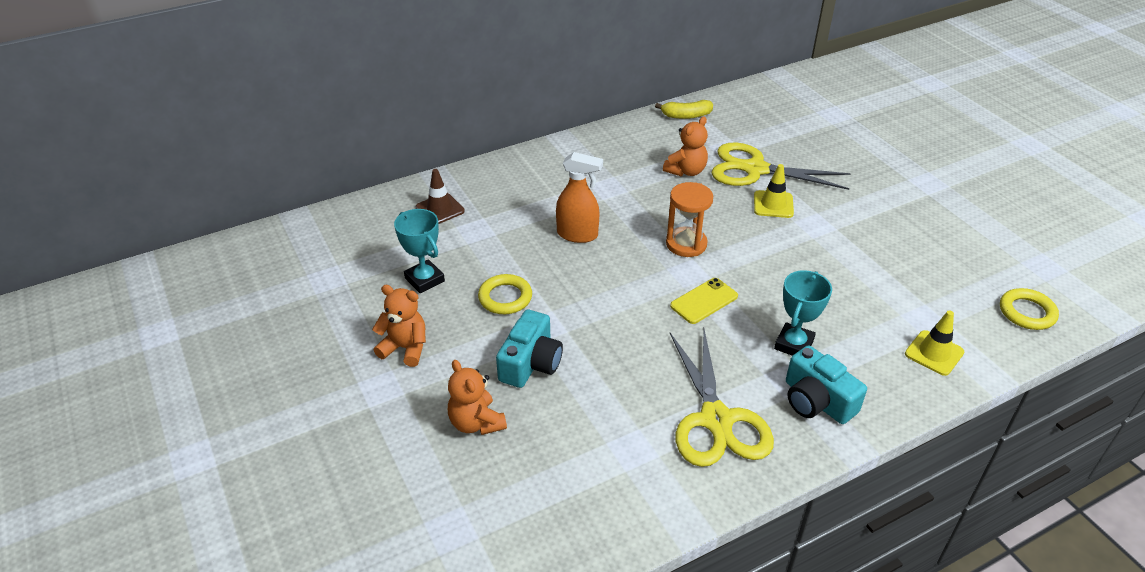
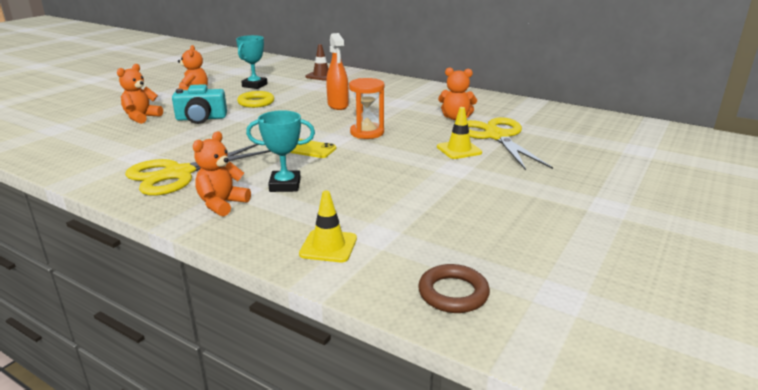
camera: 60 degrees right, 15 degrees down
yellow banana [655,100,713,119] -> none
turquoise camera [786,345,867,424] -> orange teddy bear [193,131,251,217]
yellow ring [1000,288,1059,330] -> brown ring [418,264,490,313]

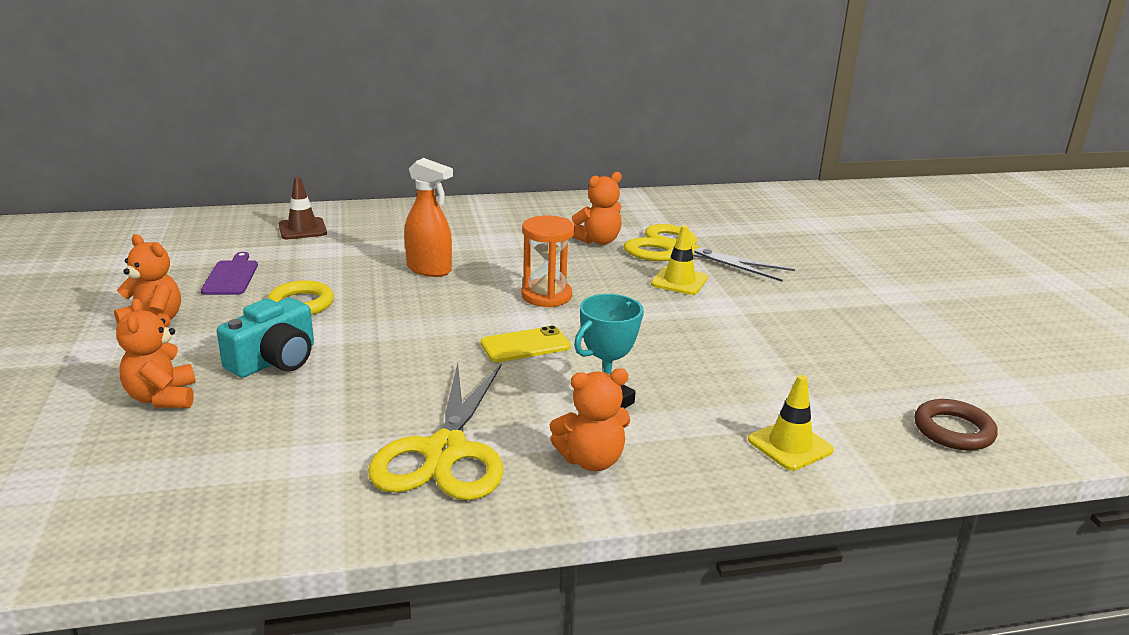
camera: 45 degrees left, 0 degrees up
orange teddy bear [193,131,251,217] -> orange teddy bear turned 90 degrees counterclockwise [550,368,630,471]
turquoise trophy [236,35,268,89] -> purple cutting board [201,252,258,295]

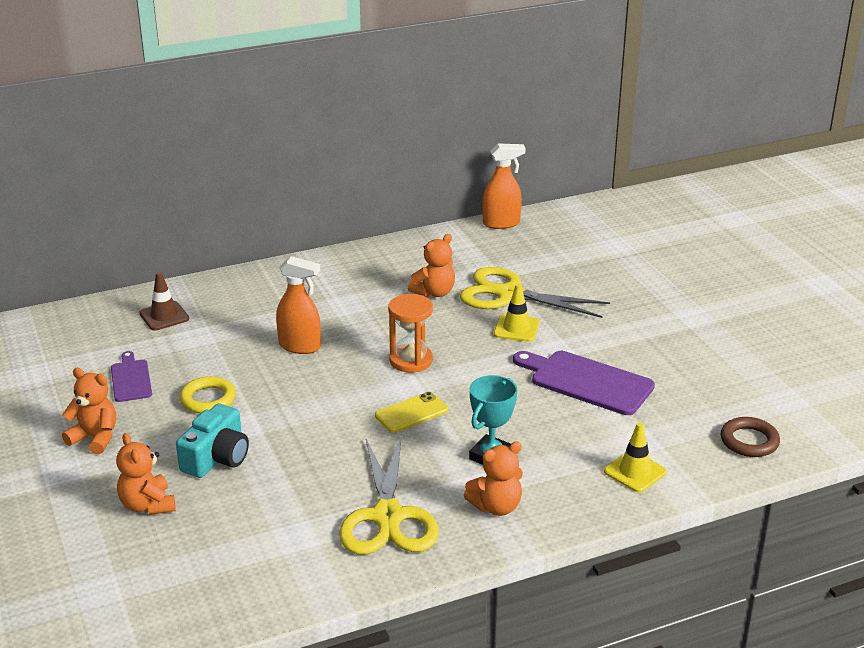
camera: 10 degrees left, 5 degrees up
none -> orange spray bottle [482,143,526,229]
none -> purple cutting board [513,351,655,415]

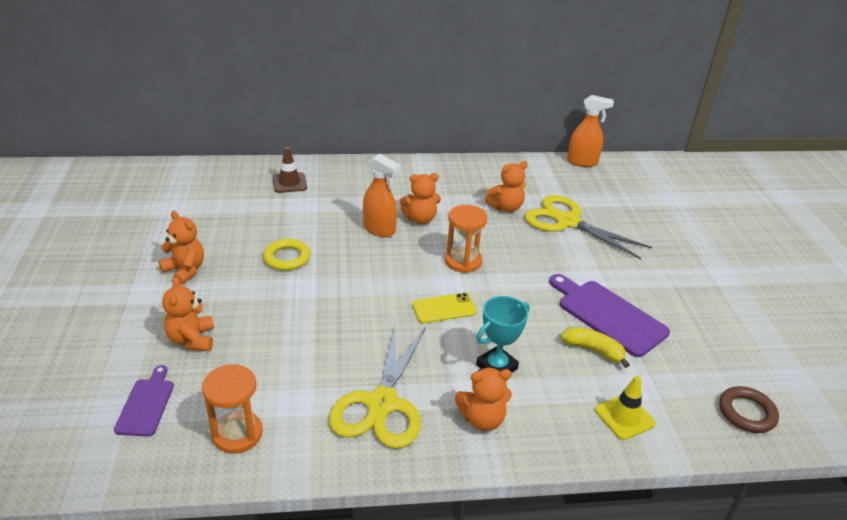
camera: 15 degrees right, 5 degrees up
purple cutting board [111,351,152,402] -> purple cutting board moved to [114,365,174,437]
turquoise camera [176,404,249,478] -> none
yellow traffic cone [494,284,540,342] -> none
none -> orange hourglass [202,364,263,453]
none -> orange teddy bear [399,173,441,224]
none -> yellow banana [561,327,630,368]

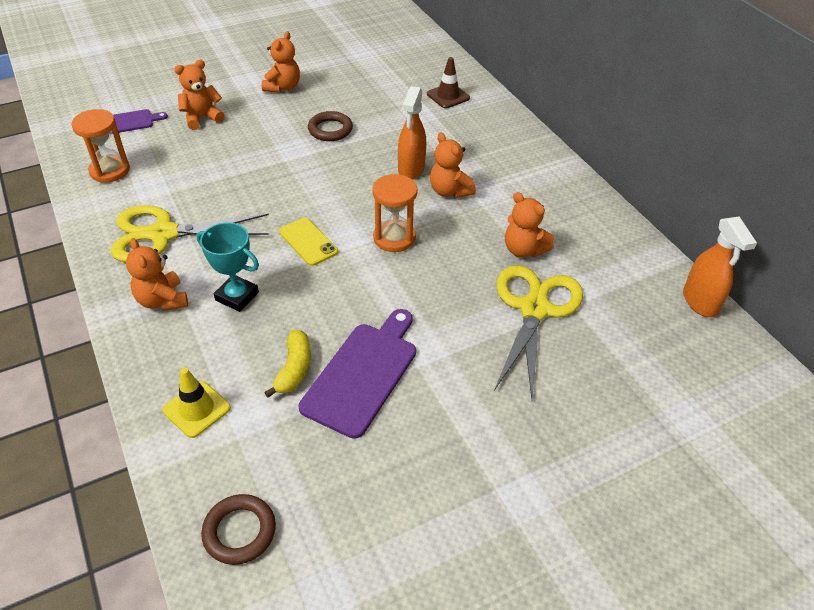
camera: 70 degrees right, 10 degrees up
yellow ring [263,239,310,271] -> brown ring [308,111,353,141]

